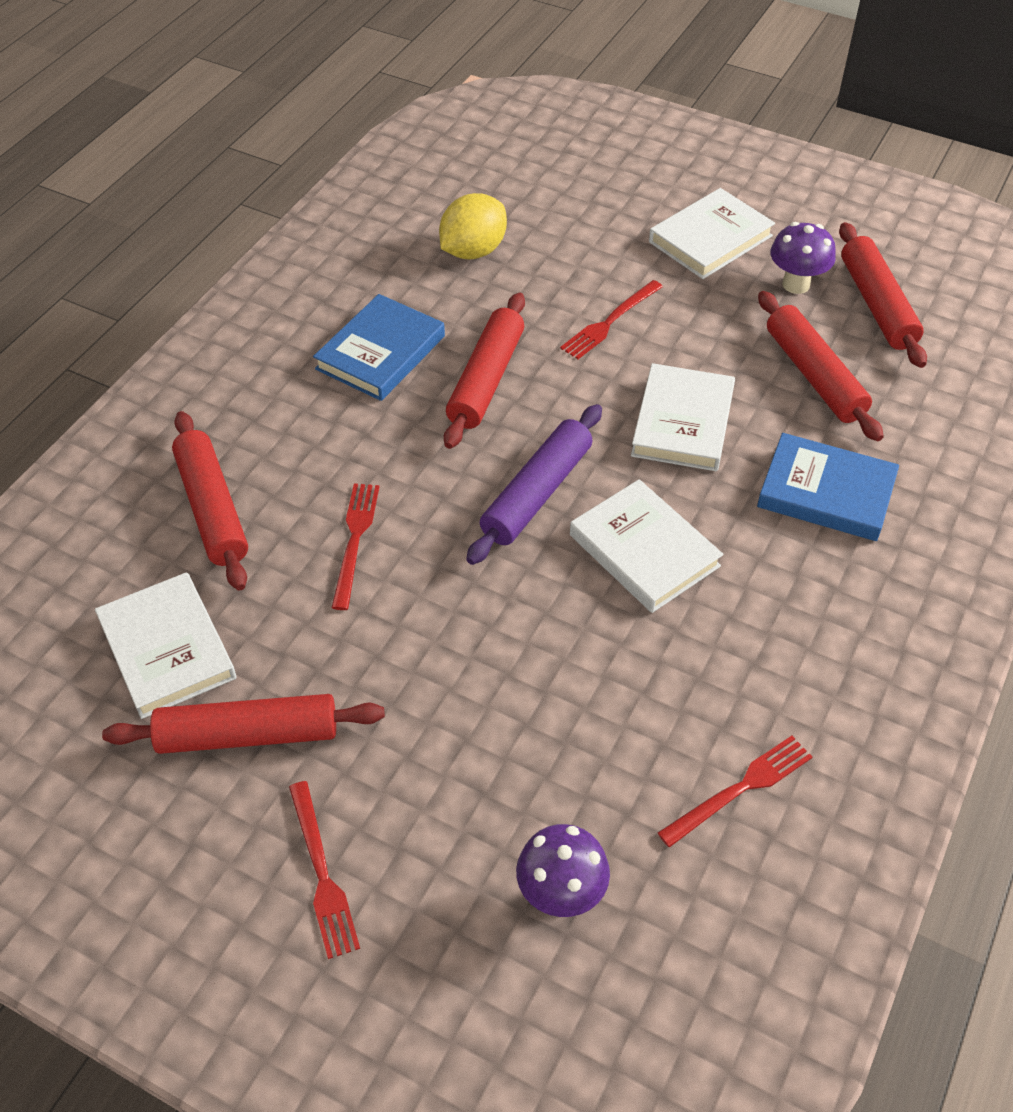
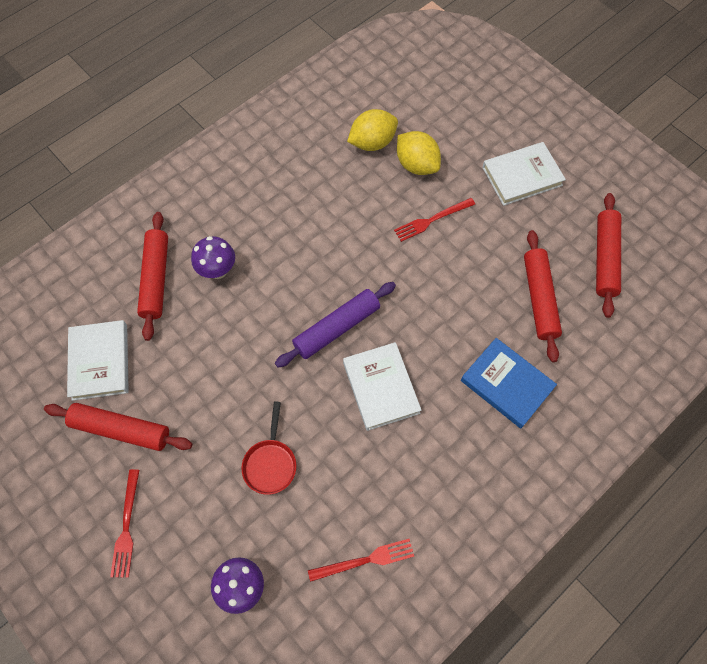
camera: 20 degrees right, 15 degrees up
blue book [313,294,445,401] -> none
red fork [331,483,380,610] -> none
red rolling pin [444,293,525,449] -> none
white book [631,363,735,471] -> none
purple mushroom [770,222,836,294] -> purple mushroom moved to [191,236,235,279]
none -> red pan [241,401,296,495]
none -> yellow lemon [397,131,441,175]

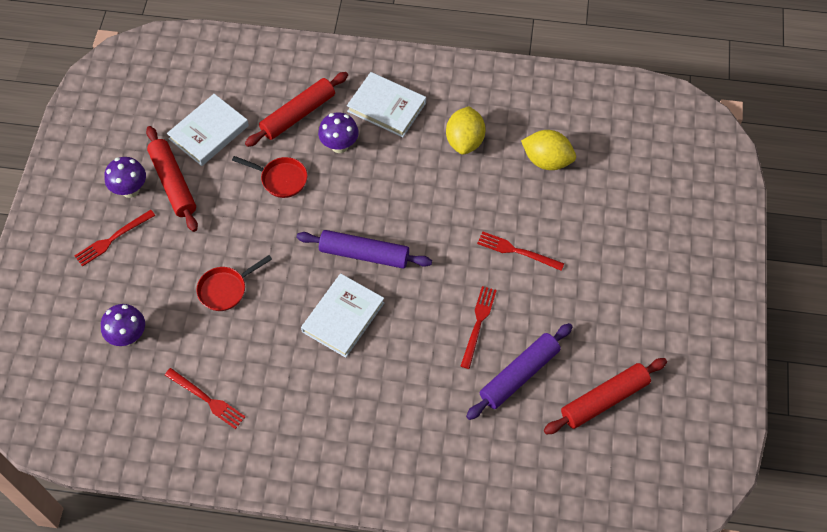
camera: 50 degrees right, 5 degrees down
yellow lemon [397,131,441,175] -> yellow lemon moved to [446,106,486,155]
blue book [461,338,557,428] -> none
white book [482,142,566,206] -> white book moved to [347,72,426,137]
red rolling pin [524,230,562,362] -> purple rolling pin [466,323,573,420]
none -> purple mushroom [104,157,146,198]
none -> red pan [232,156,307,198]
none -> red fork [461,286,497,369]

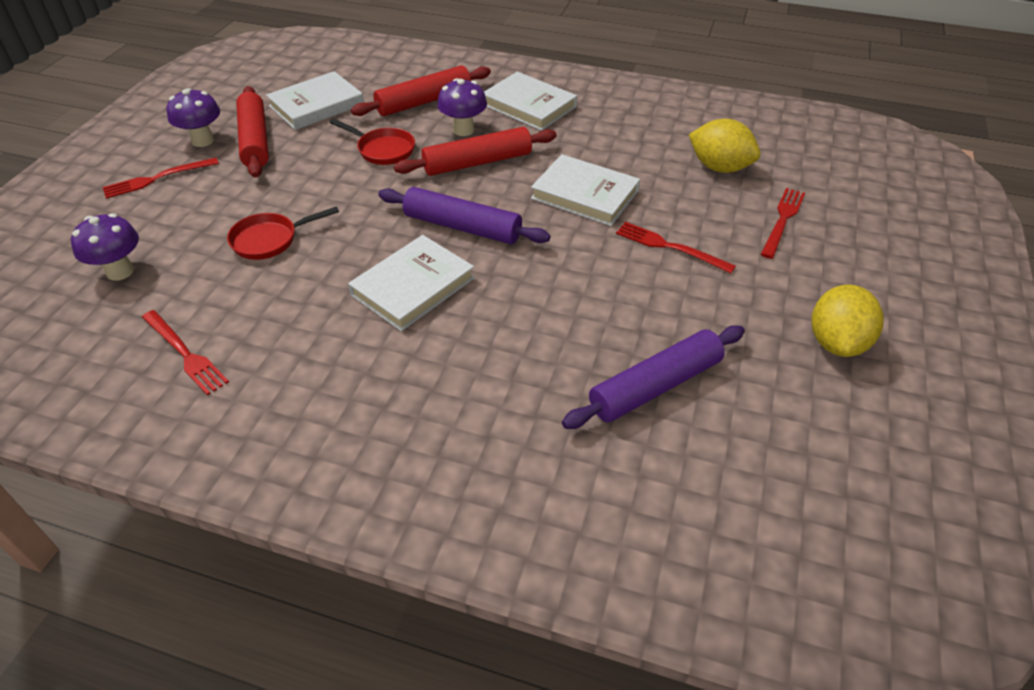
camera: 10 degrees right, 15 degrees down
yellow lemon [446,106,486,155] -> yellow lemon moved to [812,284,884,357]
red fork [461,286,497,369] -> red fork moved to [761,188,805,259]
red rolling pin [544,358,667,434] -> red rolling pin moved to [394,127,556,176]
none -> white book [531,154,640,226]

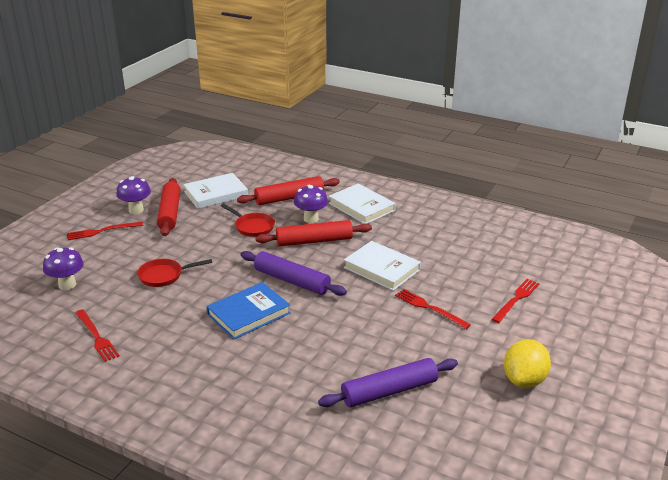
camera: 10 degrees right, 15 degrees down
white book [348,235,475,331] -> blue book [206,282,291,339]
yellow lemon [689,119,760,173] -> none

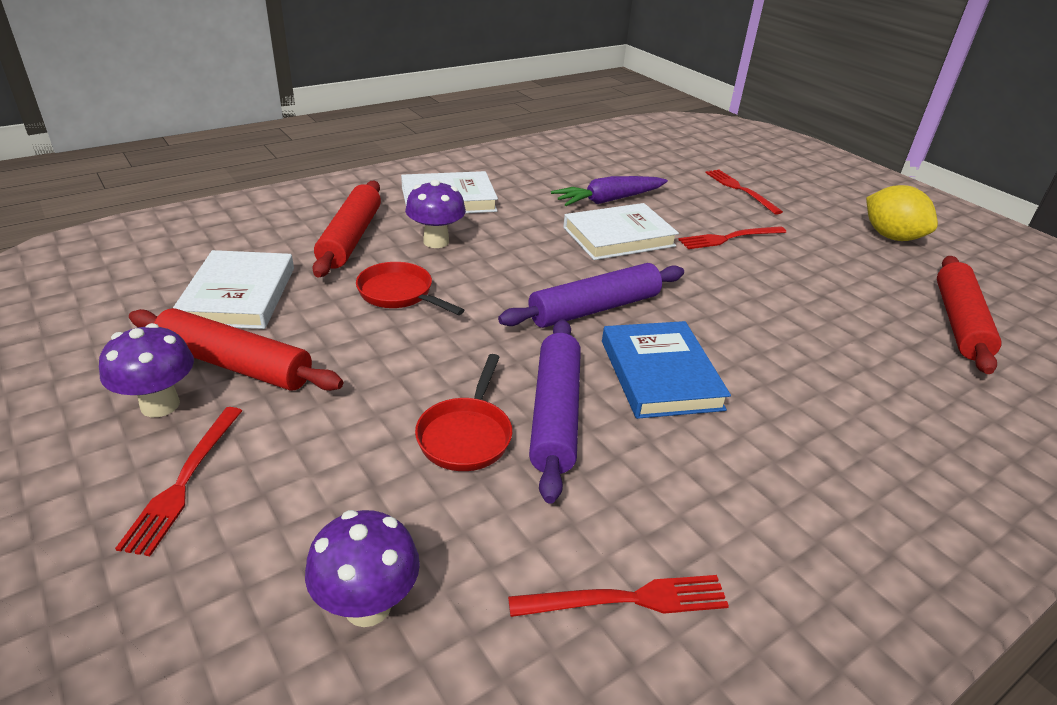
camera: 65 degrees left, 5 degrees up
red pan [221,204,275,237] -> red pan turned 120 degrees counterclockwise [356,262,464,315]
red rolling pin [255,220,372,247] -> red rolling pin moved to [937,256,1002,374]
purple rolling pin [318,358,458,407] -> purple rolling pin moved to [529,319,581,504]
none -> purple carrot [551,176,668,206]

